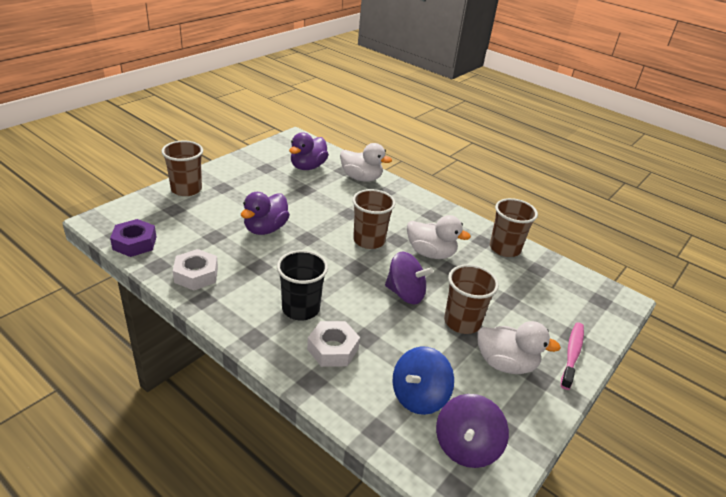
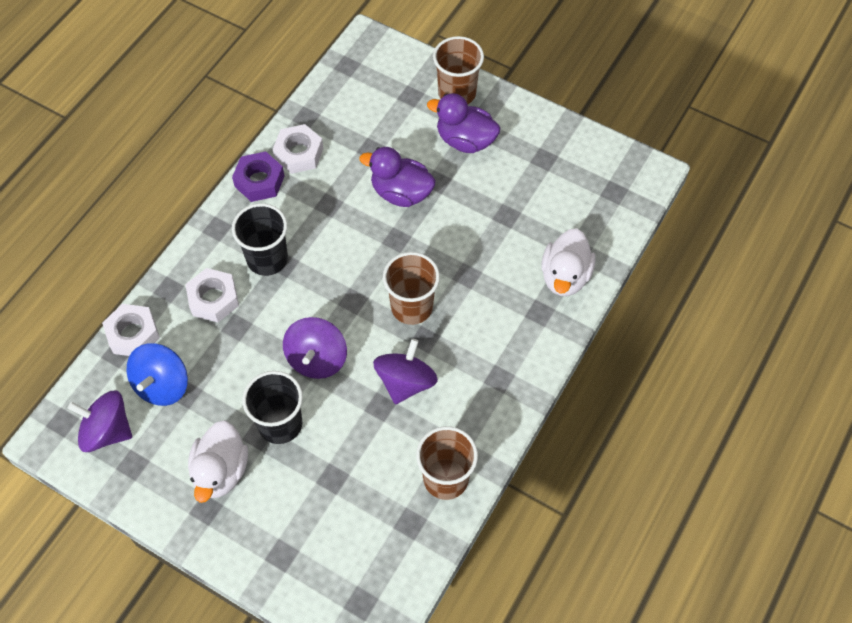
camera: 85 degrees right, 25 degrees up
purple nut [110,219,156,257] -> purple nut moved to [232,151,284,202]
purple duck [289,132,329,170] -> purple duck moved to [427,93,500,153]
blue spinning top [392,347,454,415] -> blue spinning top turned 105 degrees counterclockwise [127,343,188,406]
white duck [407,215,471,259] -> purple spinning top [373,338,438,404]
brown cup [444,264,499,334] -> black cup [242,371,303,444]
pink toothbrush [561,322,584,390] -> none
none -> white nut [102,304,160,356]

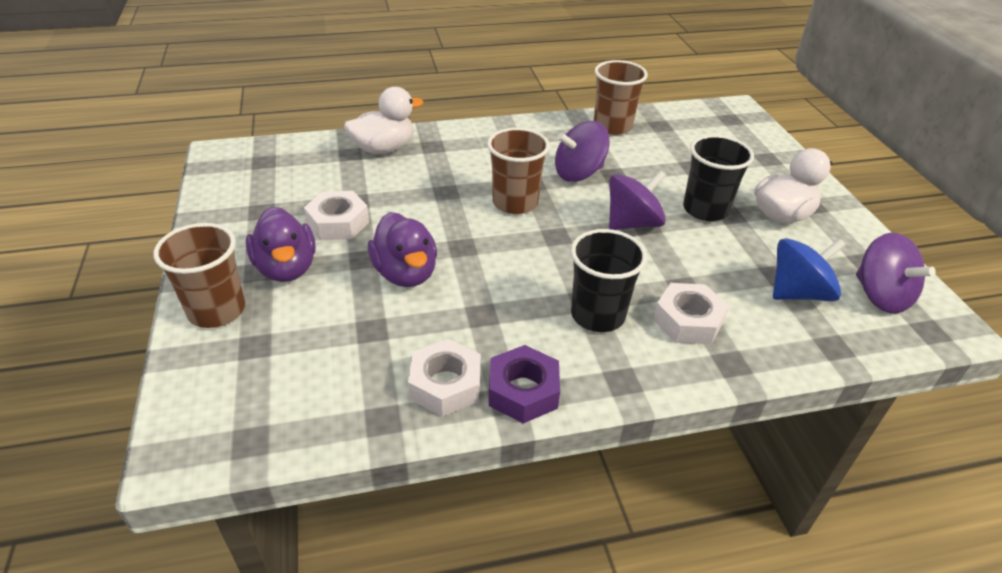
camera: 135 degrees left, 20 degrees down
white nut [102,304,160,356] -> white nut moved to [304,191,369,240]

